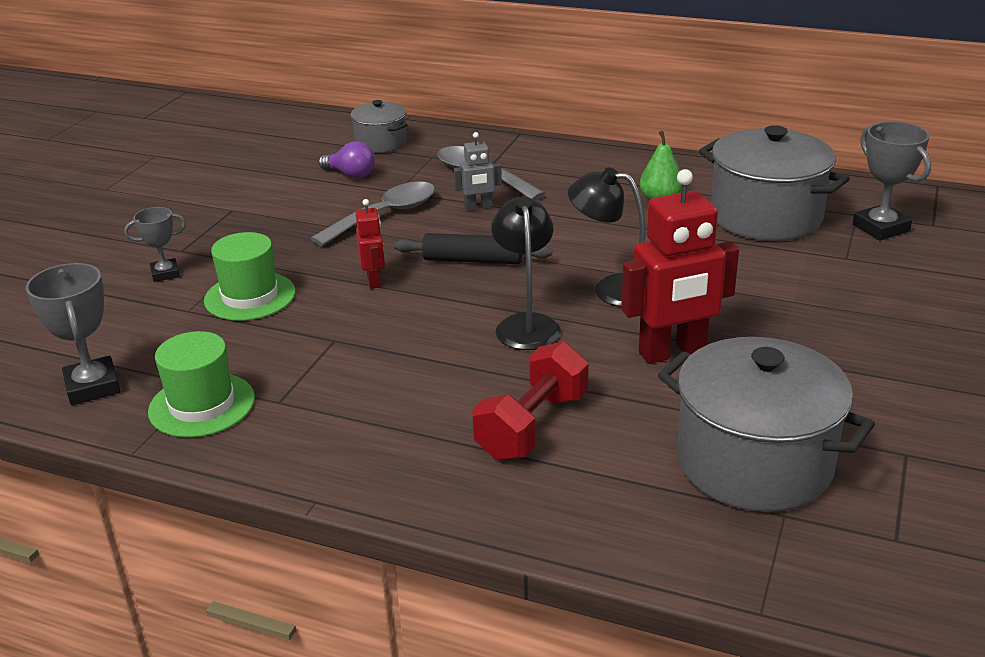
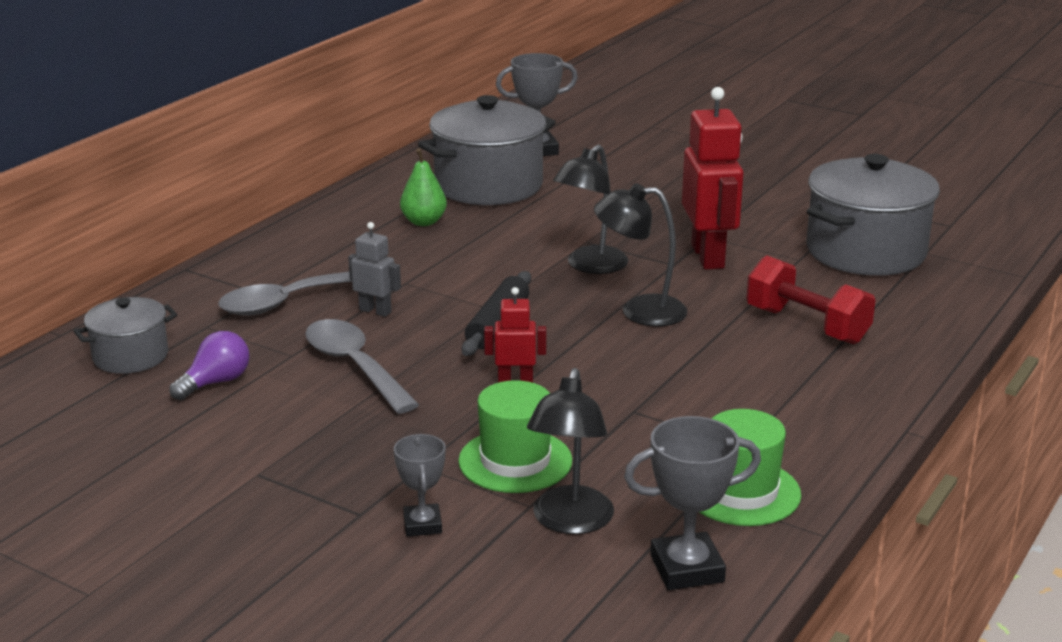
camera: 80 degrees left, 5 degrees down
grey robot [454,132,502,212] -> grey robot turned 60 degrees counterclockwise [348,222,401,317]
none -> black lamp [527,368,614,534]

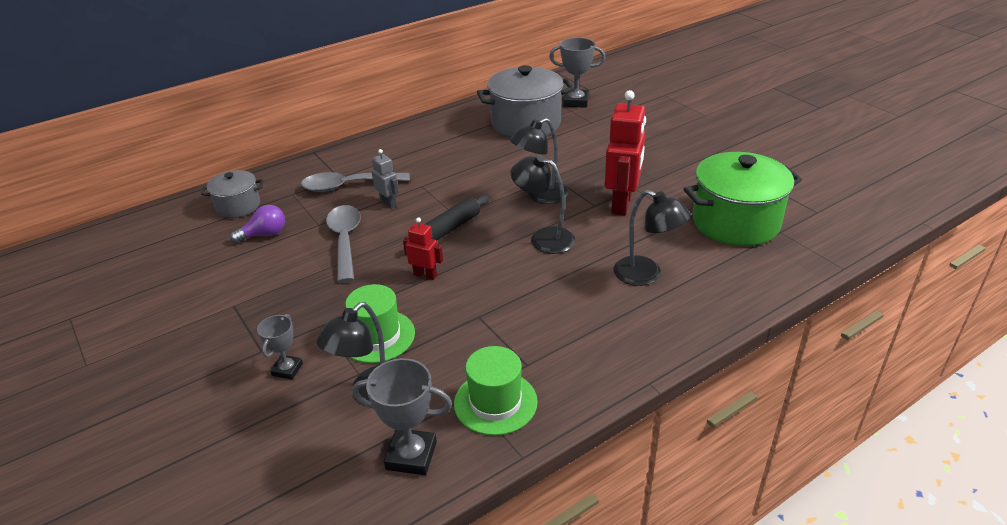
camera: 25 degrees right, 10 degrees up
green pear [400,148,447,226] -> none
red dumbbell [746,255,875,344] -> black lamp [613,190,691,286]
grey pot [807,154,940,276] -> green pot [683,152,802,246]

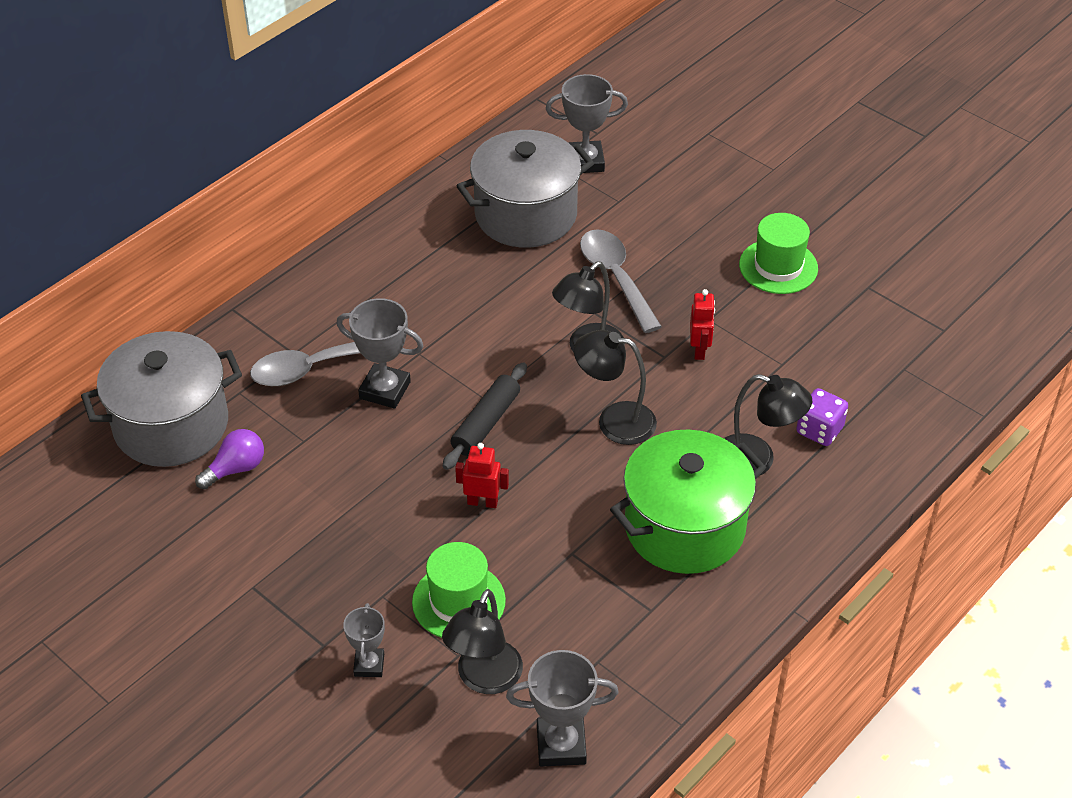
camera: 15 degrees left, 10 degrees up
grey pot [201,170,263,218] -> grey pot [81,331,242,467], size x1.82
grey spoon [326,205,361,283] -> grey spoon moved to [580,229,662,333]
grey robot [371,149,399,208] -> grey trophy [337,298,424,409]
green hat [454,346,537,436] -> green hat moved to [739,213,818,294]
red robot [604,90,646,216] -> red robot [690,289,715,360], size x0.51
green pot [683,152,802,246] -> green pot moved to [610,429,766,574]
none -> purple dice [796,388,848,446]

